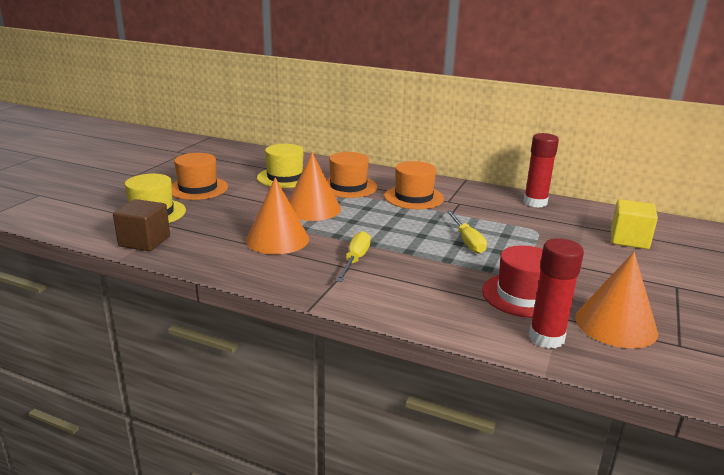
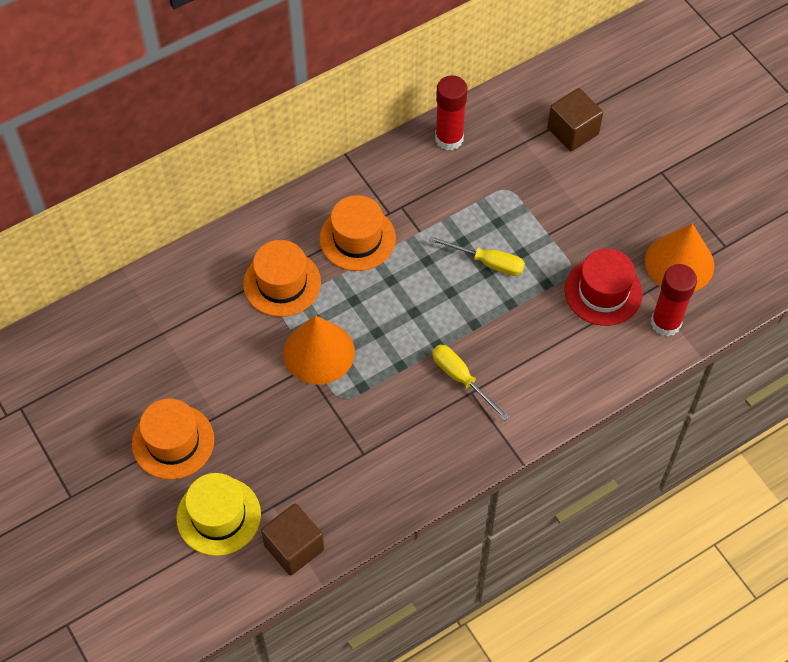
camera: 55 degrees left, 35 degrees up
orange cone [246,178,309,254] -> none
yellow hat [257,144,304,188] -> none
yellow cube [611,199,658,249] -> brown cube [547,88,603,151]

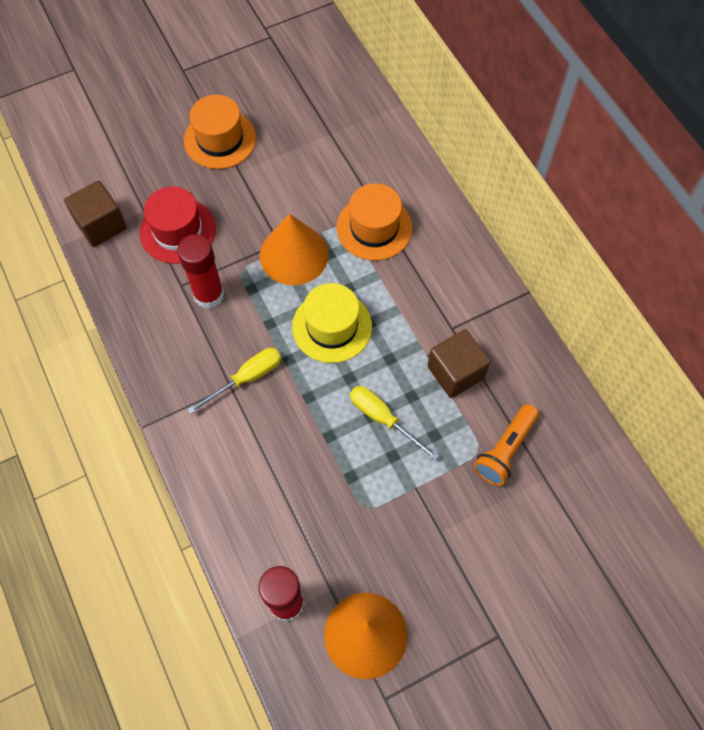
camera: 95 degrees right, 5 degrees up
yellow hat [176,473,261,556] -> yellow hat moved to [292,283,372,363]
orange hat [319,195,396,271] -> none
yellow screwdriver [429,236,525,276] -> yellow screwdriver turned 105 degrees clockwise [350,386,439,461]
red glue stick [435,75,467,150] -> red glue stick moved to [177,234,224,309]
brown cube [547,88,603,151] -> brown cube moved to [427,329,490,398]
red hat [564,249,643,326] -> red hat moved to [140,186,216,264]
none -> orange flashlight [474,404,539,486]

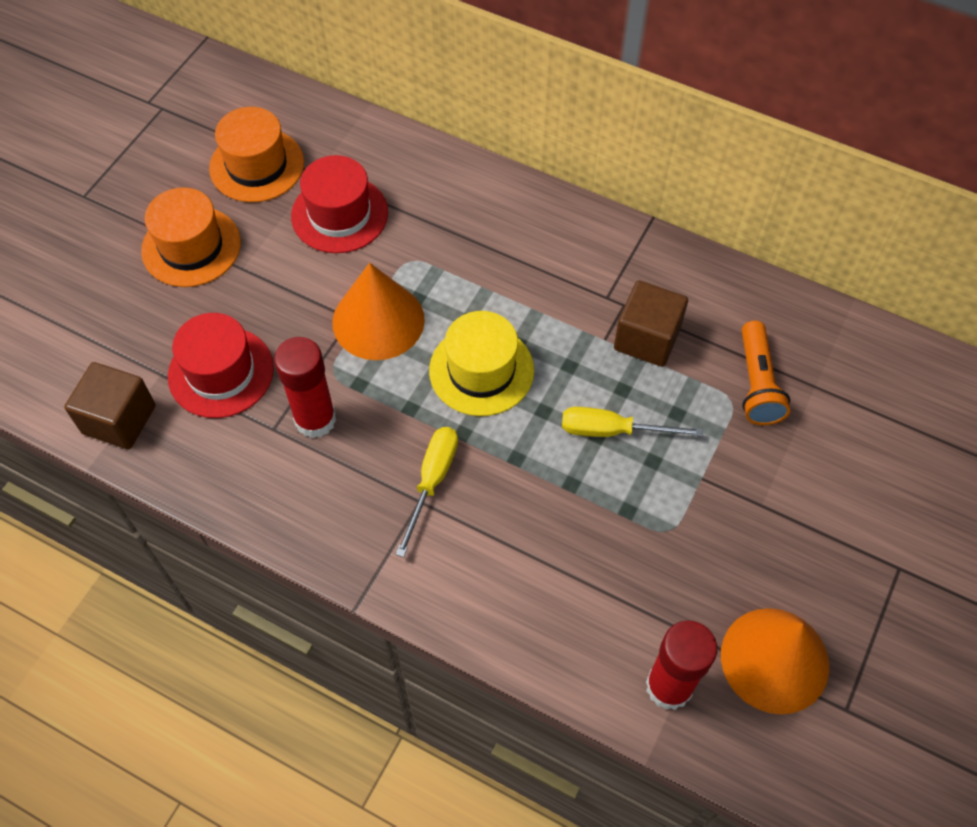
camera: 35 degrees left, 5 degrees down
orange hat [337,183,412,260] -> orange hat moved to [209,107,304,202]
none -> red hat [291,155,388,253]

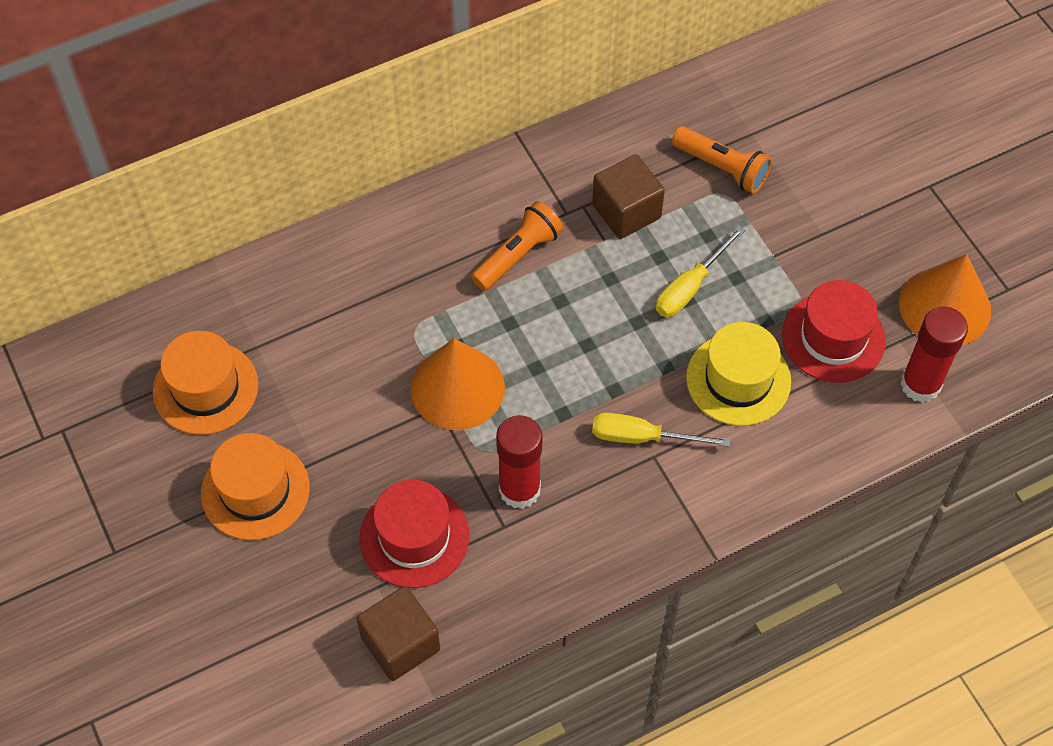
camera: 55 degrees left, 0 degrees up
red hat [291,155,388,253] -> red hat moved to [782,280,886,383]
yellow screwdriver [396,427,458,557] -> yellow screwdriver turned 45 degrees counterclockwise [592,413,731,447]
yellow hat [429,311,534,416] -> yellow hat moved to [686,322,791,426]
none -> orange flashlight [471,201,563,291]

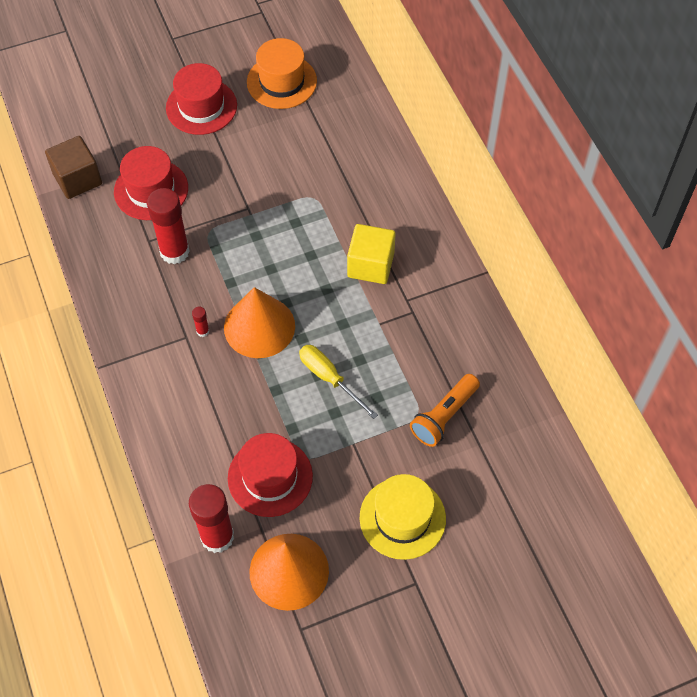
camera: 95 degrees right, 0 degrees up
orange hat [201,433,310,540] -> red hat [166,63,237,135]
orange cone [410,338,505,430] -> orange cone moved to [224,287,295,358]
orange flashlight [471,201,563,291] -> yellow cube [347,224,396,284]
brown cube [592,154,665,239] -> none
yellow screwdriver [592,413,731,447] -> red glue stick [192,307,209,337]
yellow hat [686,322,791,426] -> yellow hat moved to [359,474,446,560]

